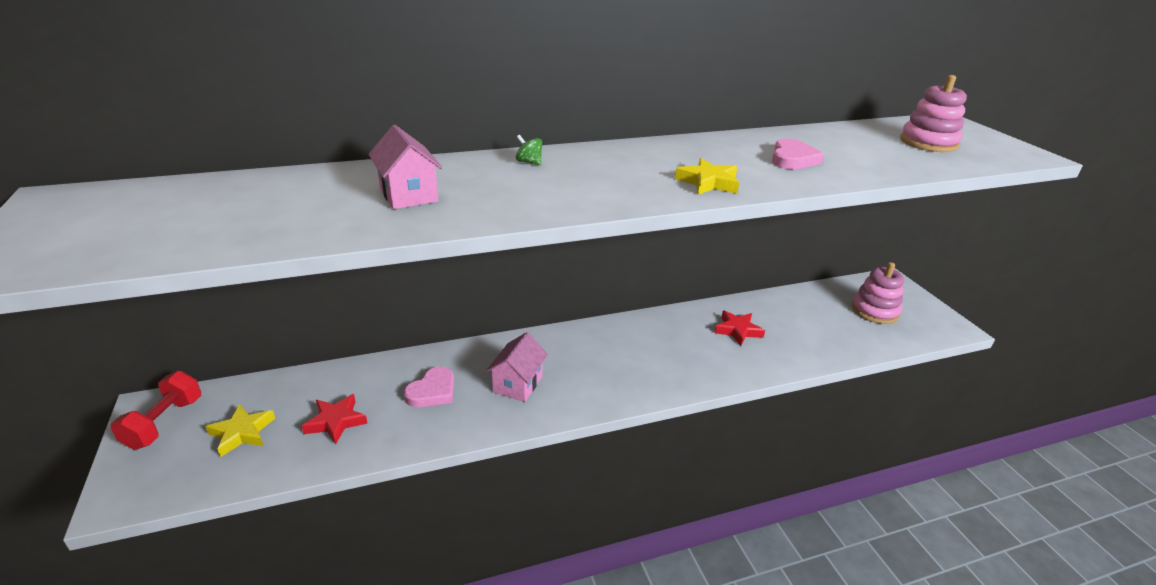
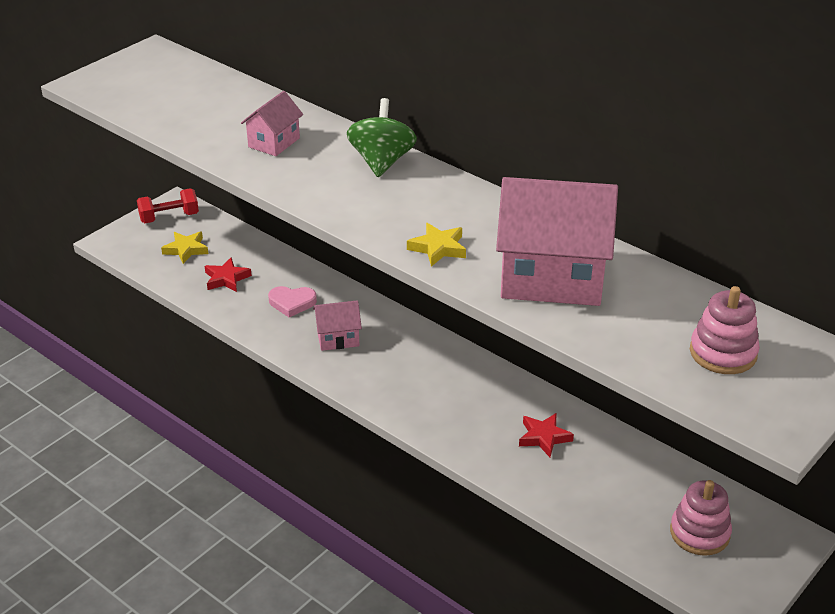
camera: 60 degrees right, 5 degrees up
green spinning top [516,135,542,165] -> green spinning top [347,98,417,177], size x2.48
pink heart [772,138,824,169] -> pink house [496,177,618,306]

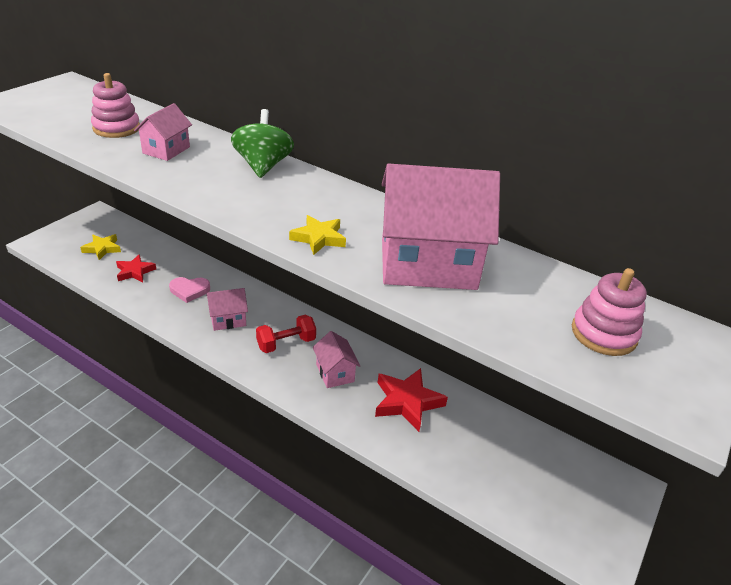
camera: 10 degrees left, 0 degrees up
red dumbbell [137,189,199,223] -> red dumbbell moved to [256,314,316,353]
red star [519,413,574,457] -> red star [375,368,448,432], size x1.57
pink stacking toy [670,480,732,556] -> pink stacking toy moved to [91,73,140,138]
none -> pink house [313,331,360,388]

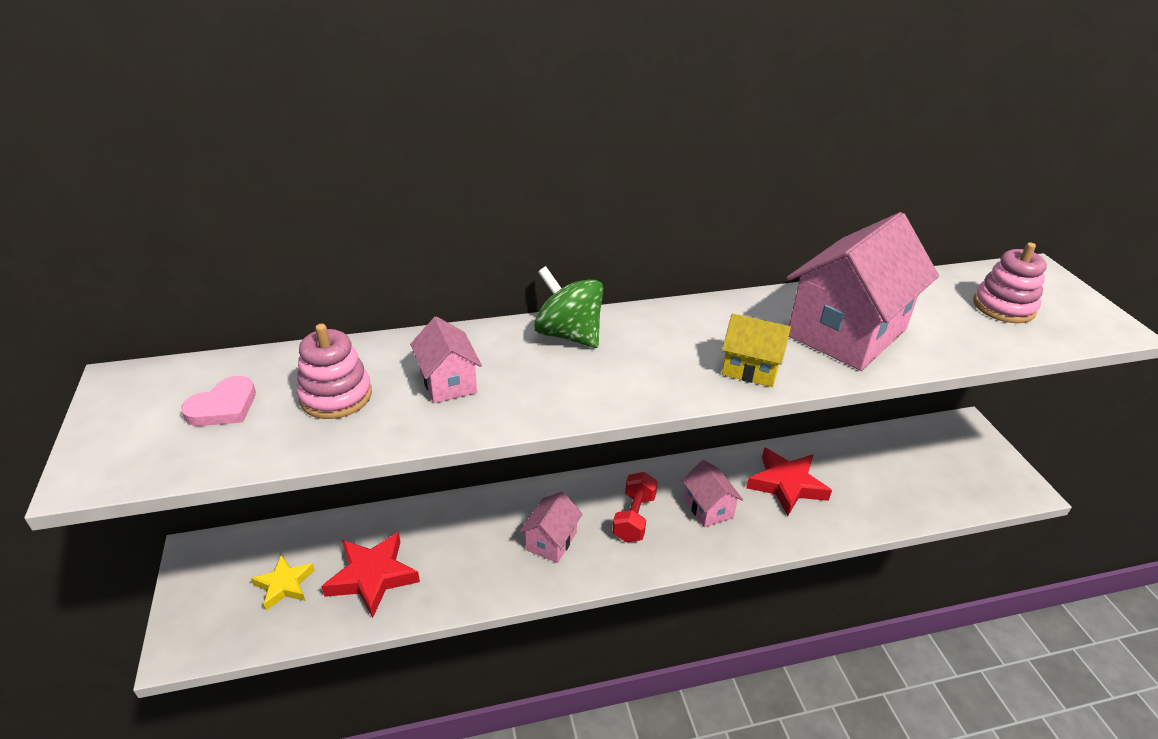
camera: 45 degrees left, 0 degrees up
red star [116,254,156,282] -> red star [321,532,420,618], size x1.57
pink heart [169,277,210,303] -> pink heart moved to [181,376,256,426]
yellow star [289,215,346,255] -> yellow house [722,314,791,387]
pink house [313,331,360,388] -> pink house turned 45 degrees clockwise [682,460,743,528]

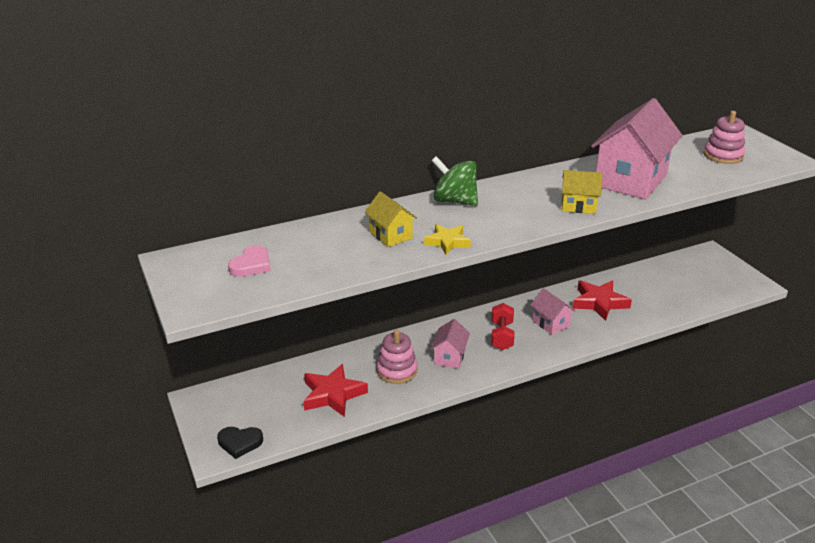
camera: 10 degrees left, 5 degrees down
yellow star [251,555,315,611] -> yellow star moved to [424,224,471,255]
pink stacking toy [297,324,372,419] -> pink stacking toy moved to [376,330,417,384]
pink house [410,316,482,403] -> yellow house [365,191,417,247]
none -> black heart [217,427,263,459]

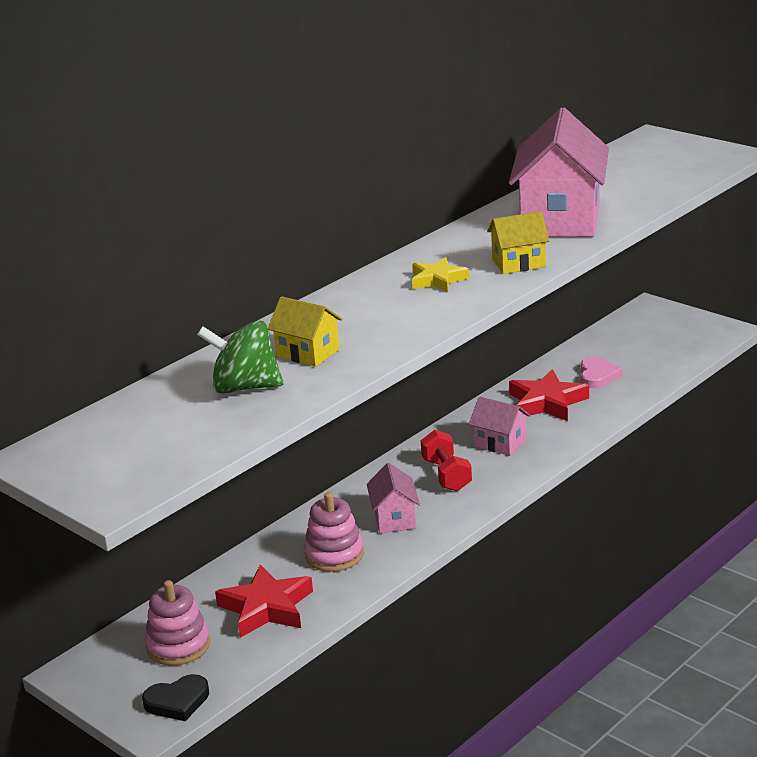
camera: 20 degrees left, 5 degrees down
pink heart [228,245,271,277] -> pink heart moved to [581,357,622,388]
yellow star [424,224,471,255] -> yellow star moved to [412,257,469,292]
green spinning top [431,156,478,206] -> green spinning top moved to [197,320,283,394]
pink stacking toy [703,111,745,164] -> pink stacking toy moved to [145,580,210,666]

